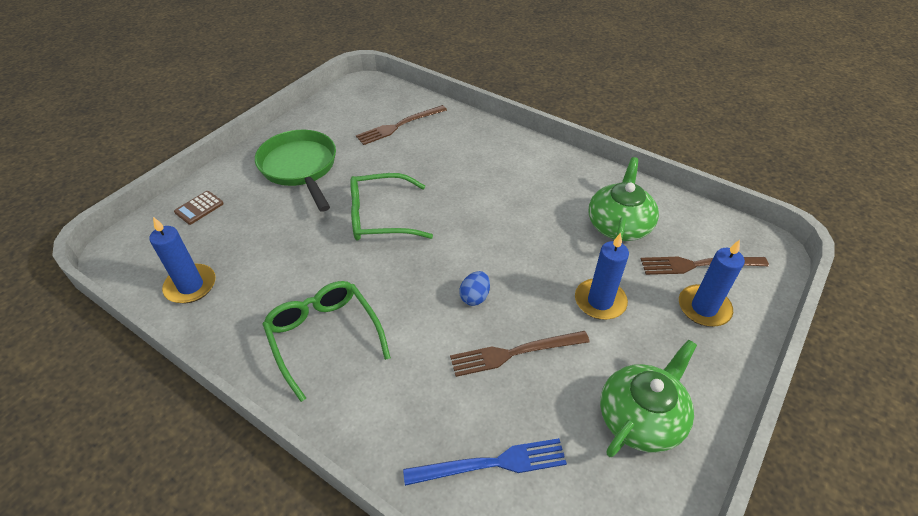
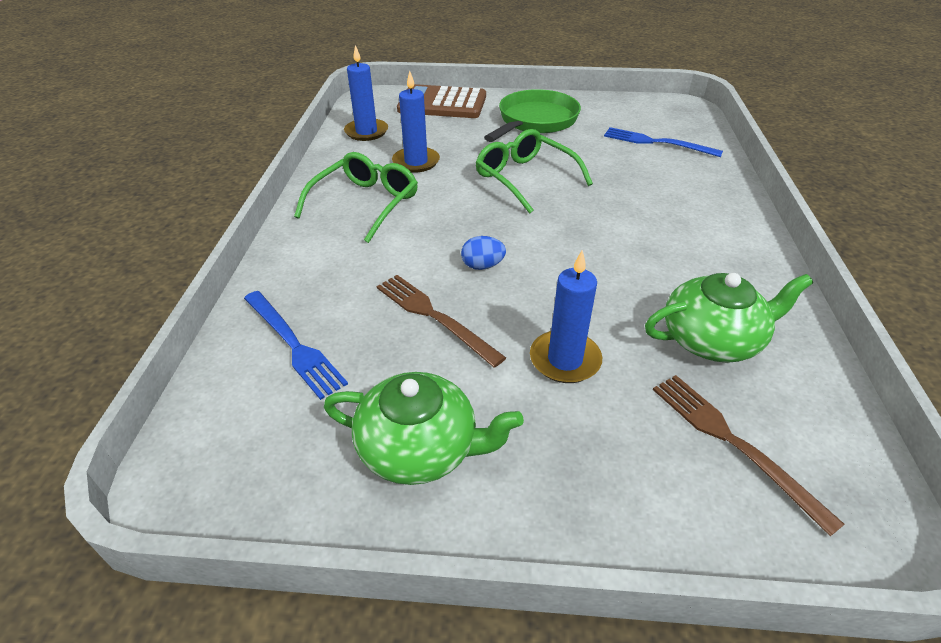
camera: 60 degrees right, 5 degrees down
brown calculator [174,191,224,225] -> brown calculator [397,84,486,118], size x2.25
brown fork [356,105,447,145] -> blue fork [604,127,723,157]
blue candle [679,240,745,327] -> blue candle moved to [392,71,440,173]

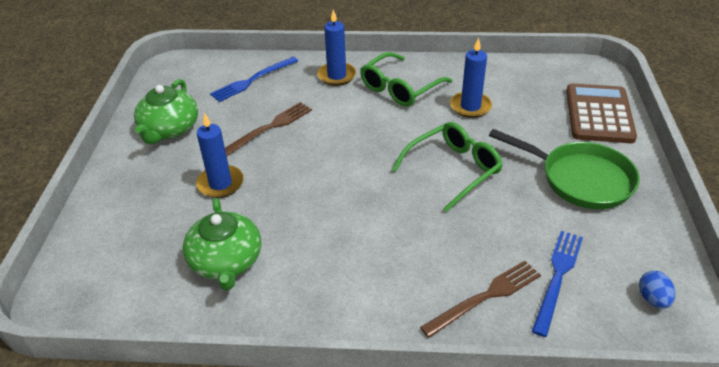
camera: 90 degrees right, 0 degrees up
green glasses [294,152,418,243] -> green glasses turned 105 degrees clockwise [360,52,453,107]
blue candle [344,45,388,141] -> blue candle moved to [317,9,356,86]
blue egg [461,236,506,270] -> blue egg moved to [639,271,675,309]
brown fork [653,375,845,536] -> brown fork moved to [420,260,541,338]

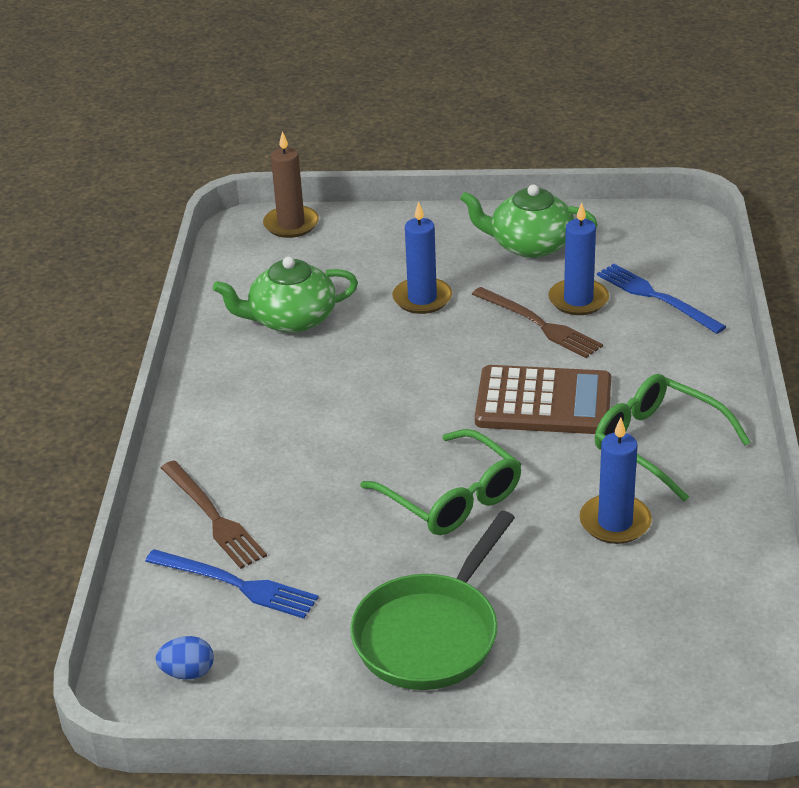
camera: 90 degrees right, 5 degrees down
blue candle [317,9,356,86] -> blue candle moved to [548,202,609,315]
brown calculator [566,83,637,143] -> brown calculator moved to [475,365,611,434]
none -> brown candle [263,131,319,238]

